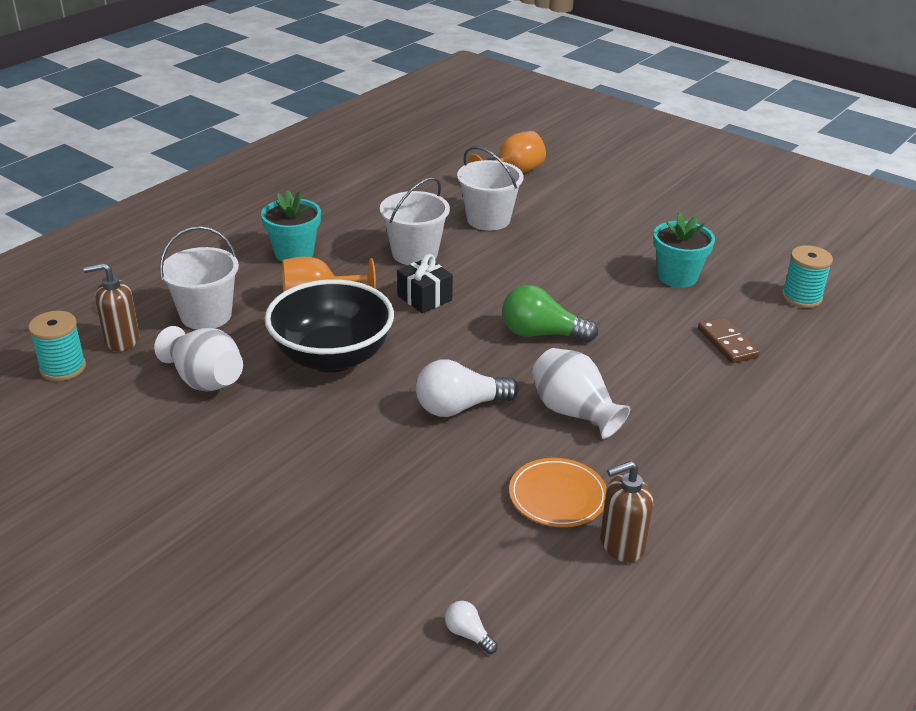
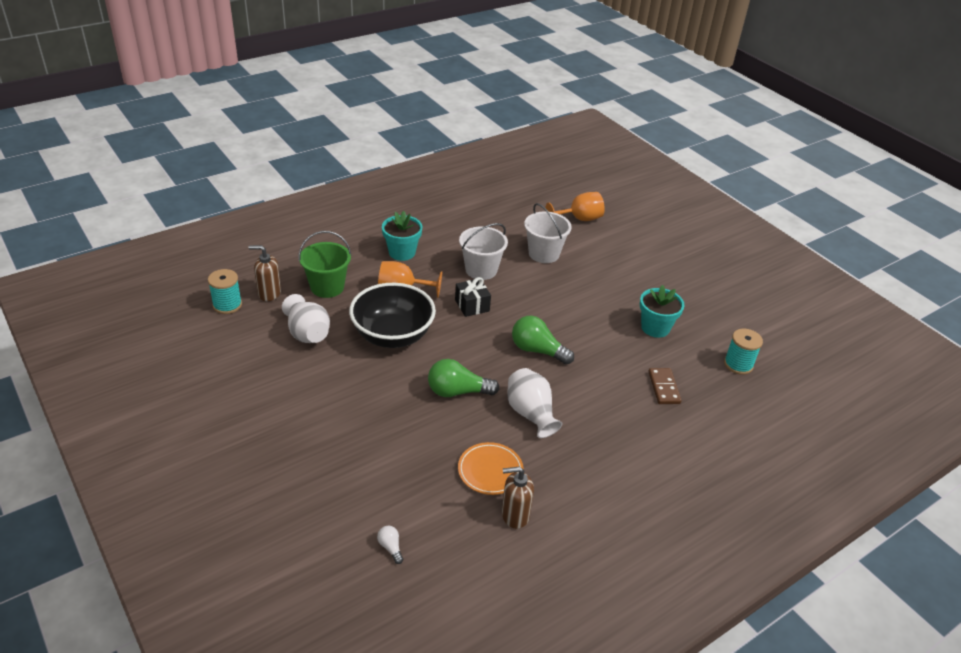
camera: 15 degrees right, 5 degrees up
white bucket [160,226,239,330] -> green bucket [298,231,351,298]
white light bulb [416,359,518,417] -> green light bulb [428,359,500,397]

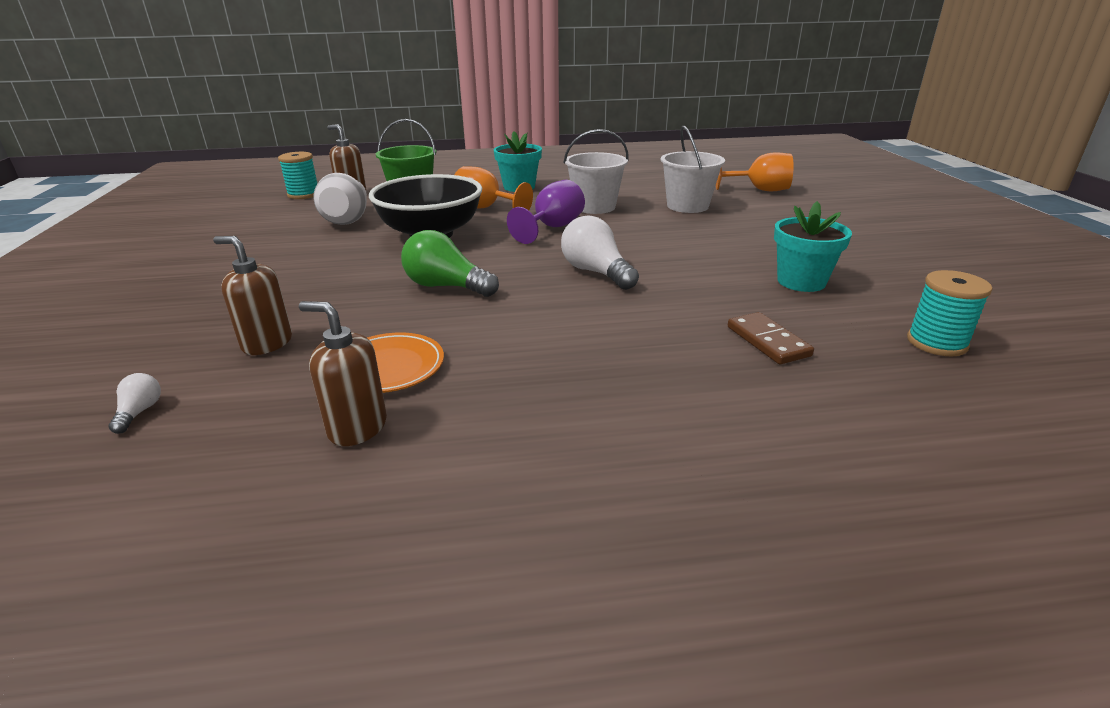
camera: 30 degrees right, 10 degrees down
black gift [455,277,491,317] -> purple goblet [507,180,585,244]
white vase [507,368,562,438] -> none
green light bulb [512,316,574,365] -> white light bulb [561,215,639,290]
brown domino [648,368,682,404] -> brown domino turned 45 degrees counterclockwise [728,312,814,364]
none -> brown soap dispenser [213,236,292,355]

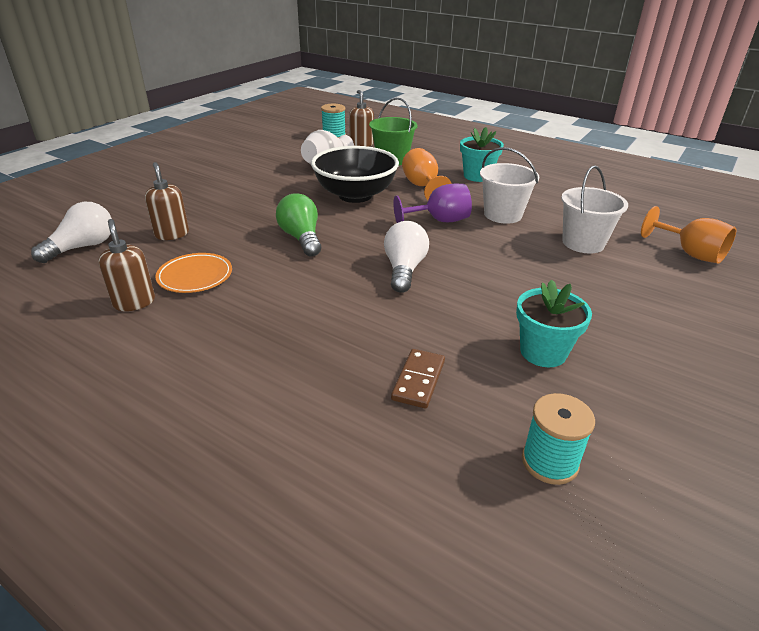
camera: 40 degrees right, 5 degrees up
white light bulb [109,373,161,434] -> white light bulb [31,202,112,263], size x2.11

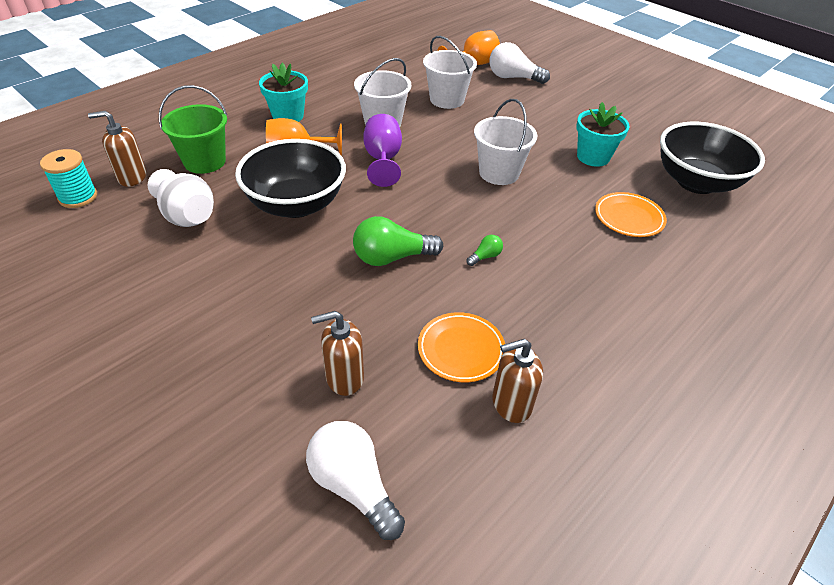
camera: 80 degrees left, 10 degrees up
white light bulb [384,221,429,293] -> white light bulb moved to [489,42,550,84]
brown domino [391,349,445,408] -> orange plate [595,192,667,237]
turquoise spool [522,393,595,485] -> black bowl [660,122,765,194]
none -> green light bulb [467,235,503,266]
none -> white bucket [474,99,537,185]

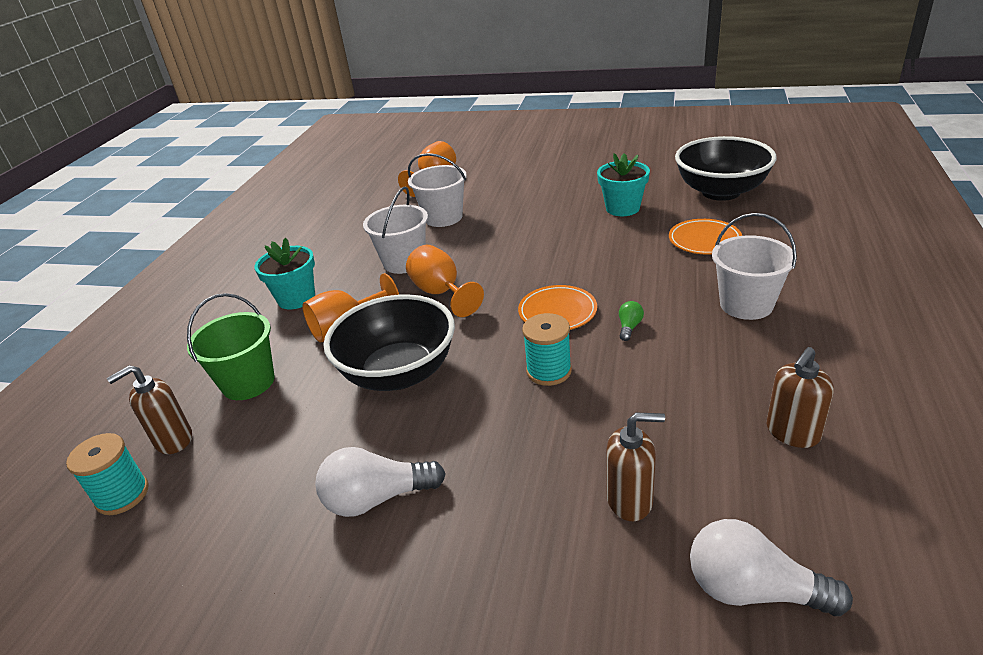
camera: 25 degrees left, 10 degrees down
white vase [148,169,214,227] -> none
brown soap dispenser [311,311,364,396] -> brown soap dispenser turned 135 degrees counterclockwise [606,412,665,521]
green light bulb [353,216,443,266] -> turquoise spool [522,313,572,386]
purple goblet [363,114,402,187] -> orange goblet [406,245,484,317]
orange plate [418,312,505,382] -> orange plate moved to [518,285,597,330]
white bucket [474,99,537,185] -> white bucket moved to [712,213,797,320]
white light bulb [489,42,550,84] -> white light bulb moved to [315,447,446,517]

